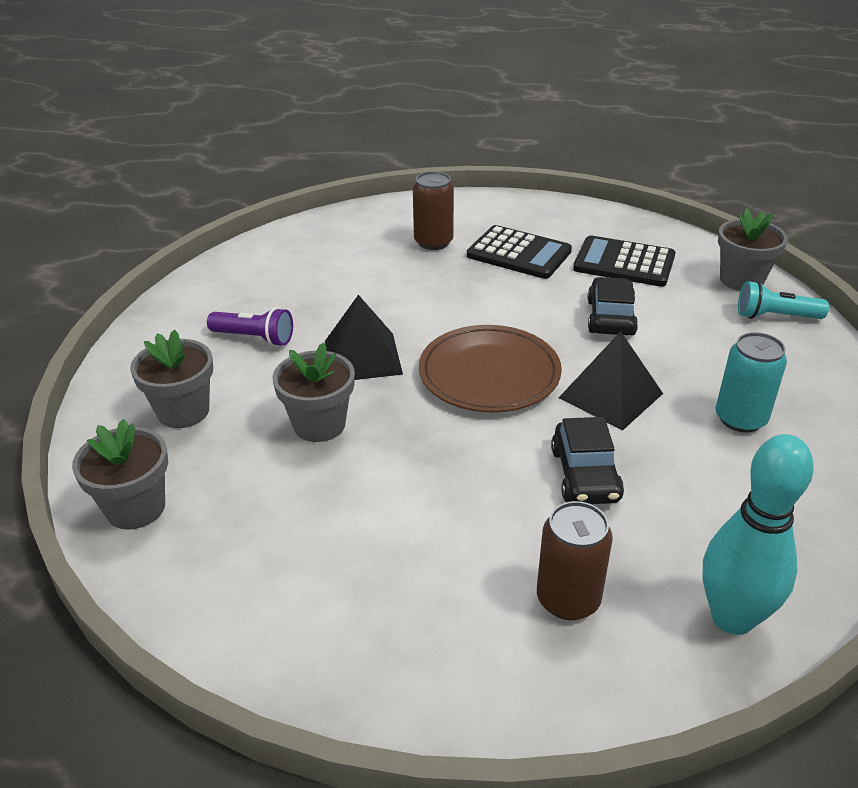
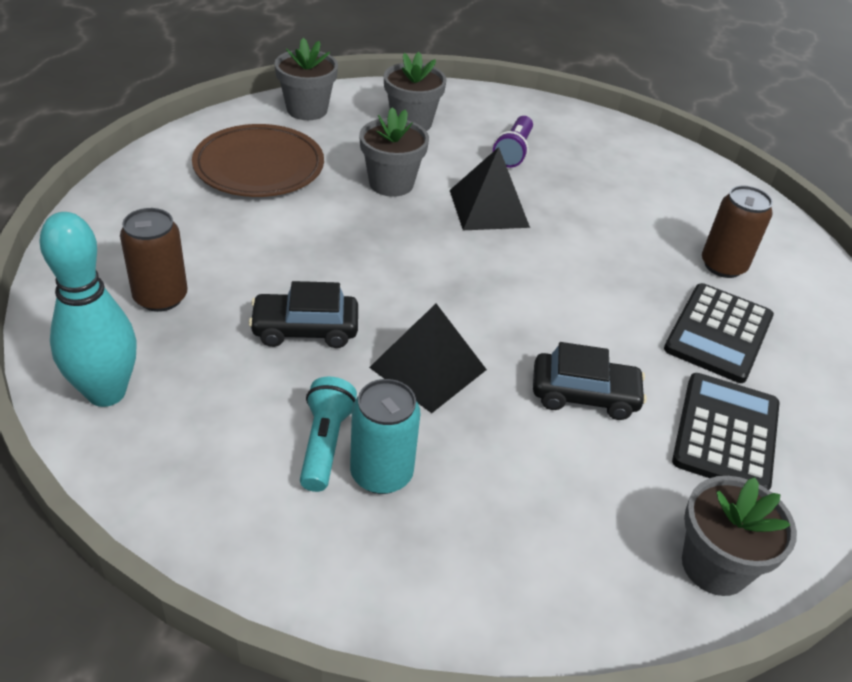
camera: 85 degrees right, 5 degrees up
brown plate [419,325,562,412] -> brown plate moved to [192,124,324,197]
turquoise flashlight [738,281,829,319] -> turquoise flashlight moved to [300,376,357,492]

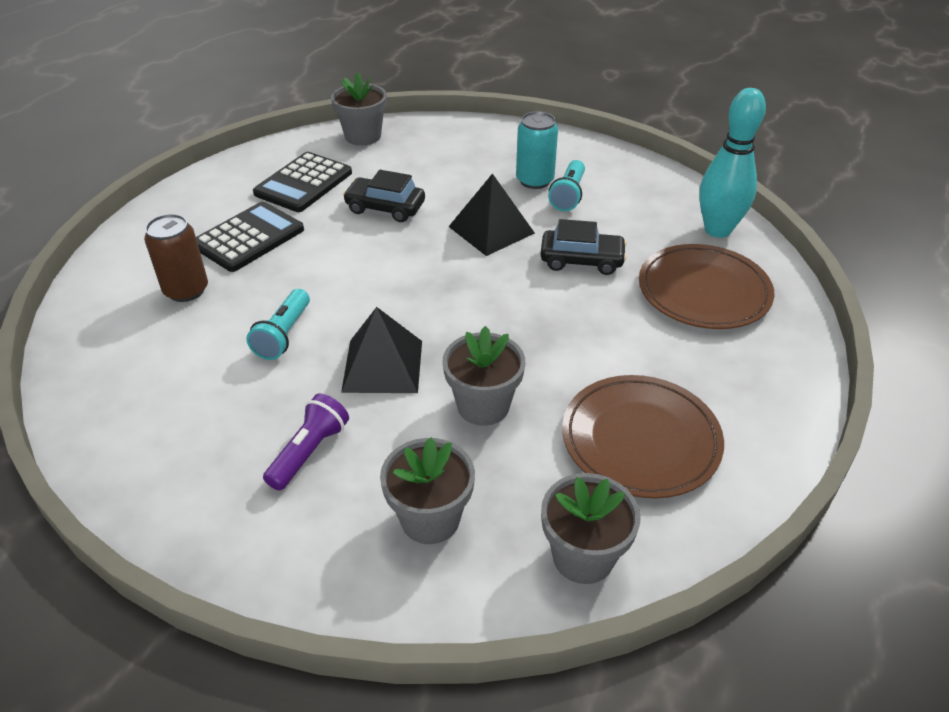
camera: 165 degrees left, 0 degrees up
brown can [120,208,188,312] -> brown plate [639,244,774,329]
none -> turquoise flashlight [246,289,310,360]

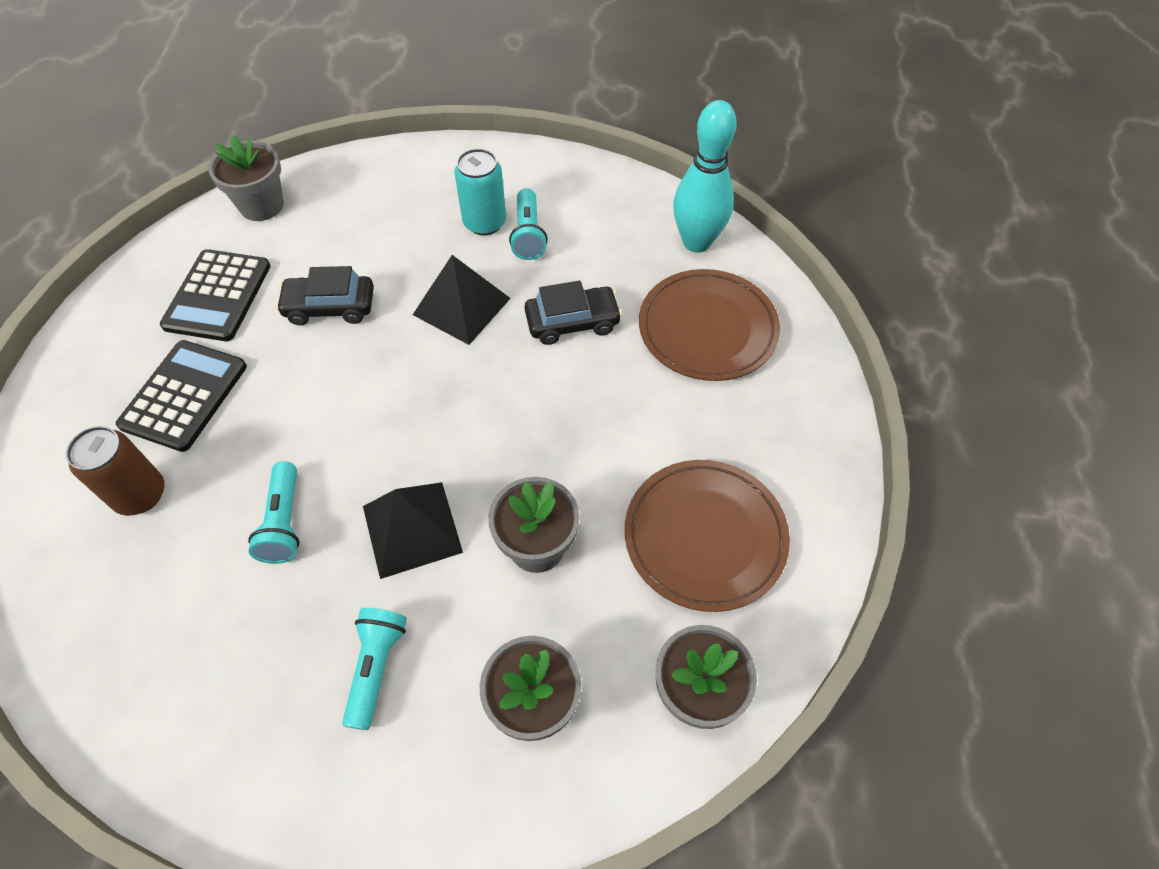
camera: 20 degrees left, 15 degrees up
purple flashlight [263,393,349,491] -> turquoise flashlight [342,608,407,730]

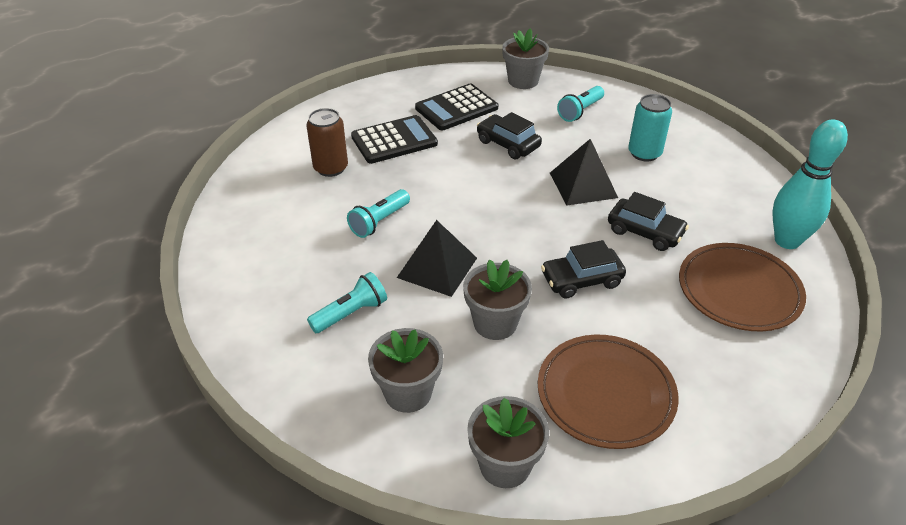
camera: 45 degrees right, 15 degrees down
turquoise flashlight [509,188,548,260] -> turquoise flashlight moved to [557,86,604,122]
none -> black car [541,240,626,298]

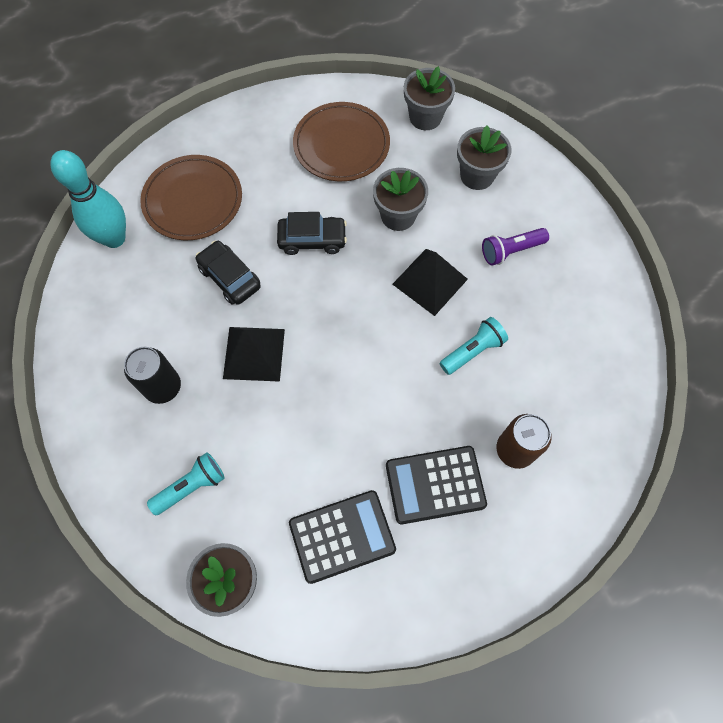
camera: 165 degrees left, 25 degrees up
turquoise flashlight [307,272,387,333] -> purple flashlight [482,228,549,266]
black car [477,112,542,159] -> none
turquoise can [628,94,672,162] -> black can [124,347,181,404]

